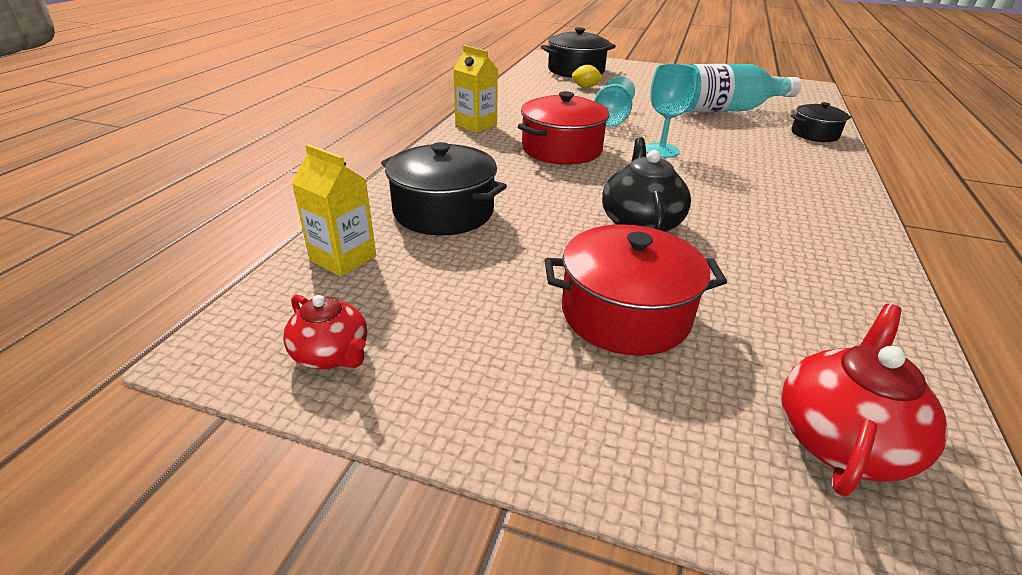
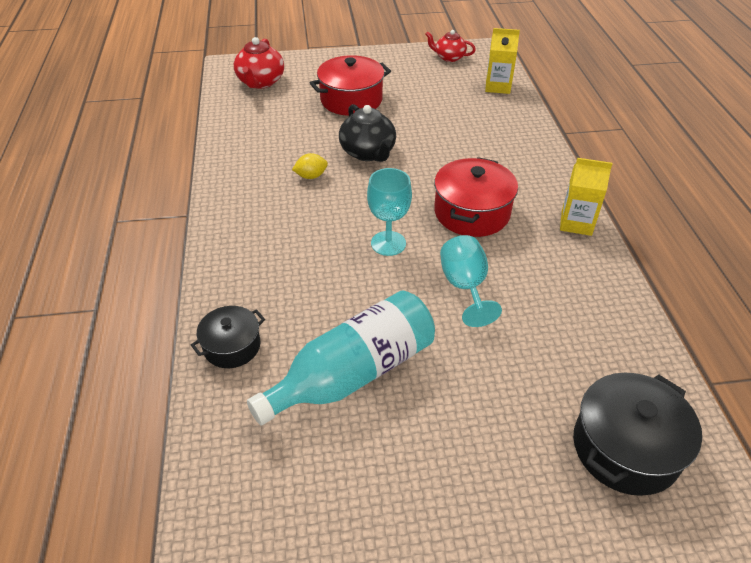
camera: 155 degrees right, 10 degrees up
black pot [381,142,507,236] -> none
yellow lemon [572,65,603,88] -> yellow lemon moved to [292,153,328,179]

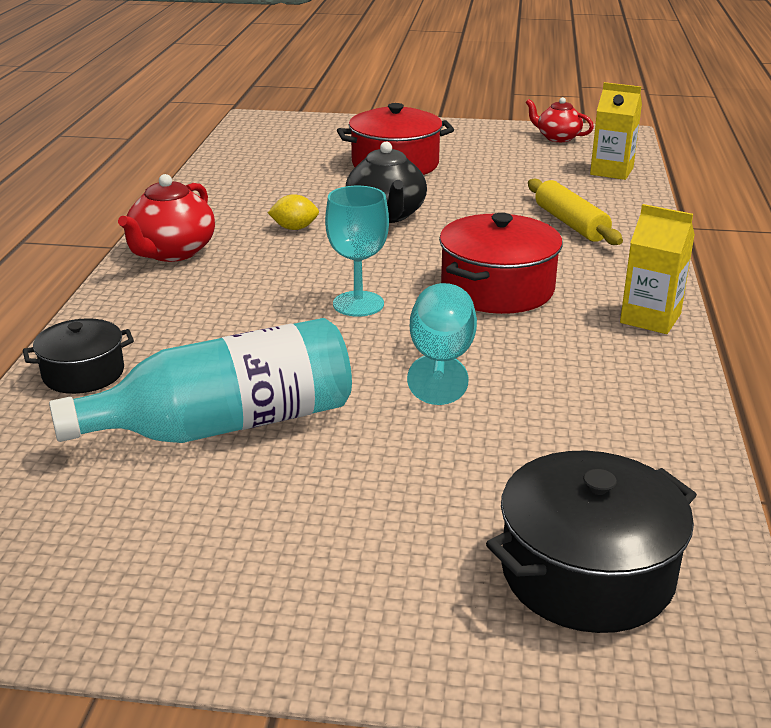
camera: 15 degrees right, 15 degrees down
red teapot [234,37,284,89] -> red teapot moved to [118,174,215,262]
none -> yellow rolling pin [528,178,623,245]

